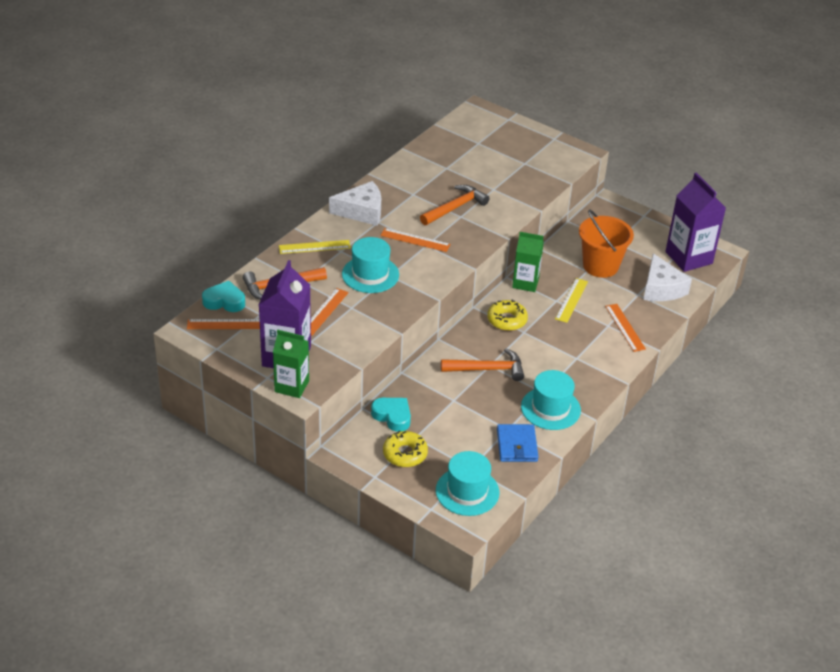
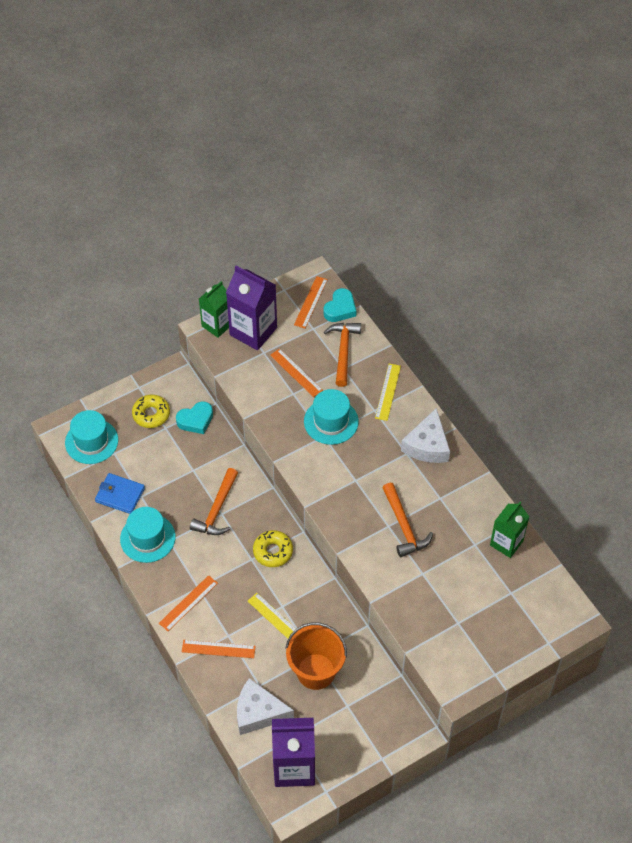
camera: 115 degrees right, 15 degrees up
orange ruler [380,228,451,252] -> orange ruler moved to [159,575,218,631]
green carton [512,232,544,292] -> green carton moved to [490,502,529,558]

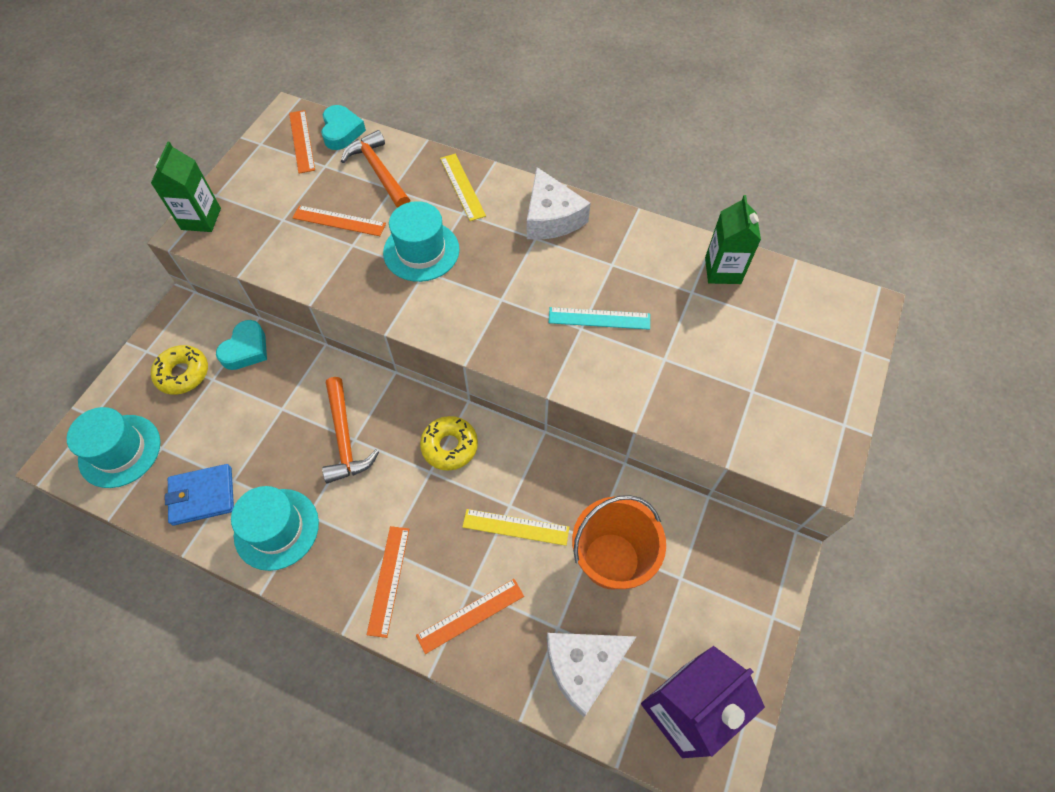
camera: 35 degrees left, 5 degrees up
purple carton [226,266,277,350] -> none
orange hammer [382,483,433,557] -> turquoise ruler [549,307,650,330]

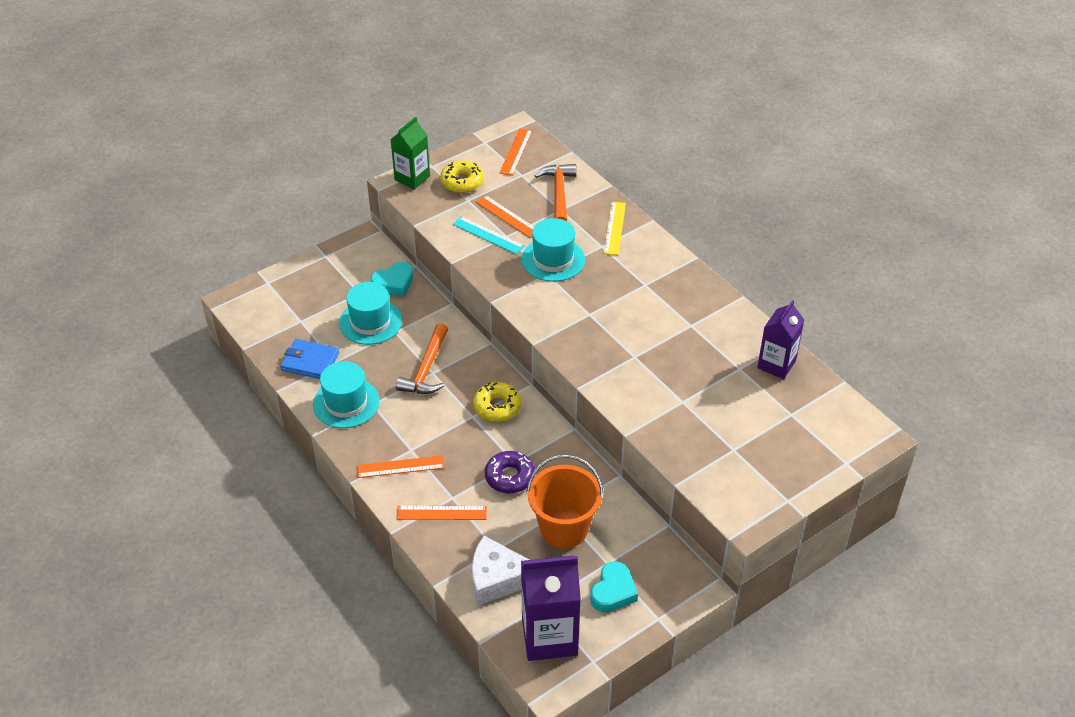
camera: 30 degrees right, 15 degrees down
turquoise hat [67,407,160,488] -> turquoise hat moved to [339,282,402,345]
yellow donut [151,345,208,395] -> yellow donut moved to [440,161,484,193]
turquoise heart [321,105,366,150] -> turquoise heart moved to [590,561,638,613]
orange ruler [367,526,409,638] -> orange ruler turned 45 degrees clockwise [357,455,445,478]
yellow ruler [463,509,569,546] -> purple donut [485,451,535,493]
white cheese [527,167,591,240] -> none
turquoise ruler [549,307,650,330] -> turquoise ruler moved to [453,216,525,254]
green carton [705,195,761,284] -> purple carton [757,300,804,379]

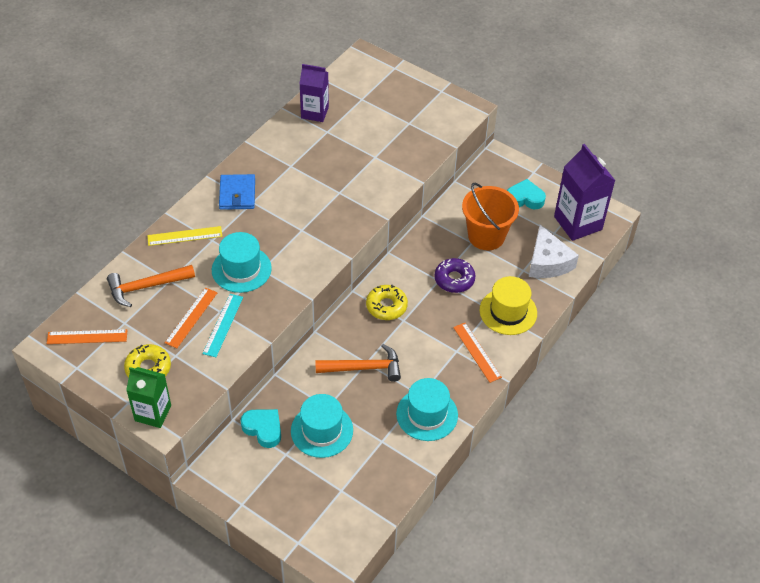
camera: 110 degrees left, 5 degrees up
blue wallet [280,339,339,379] -> blue wallet moved to [219,174,255,210]
orange ruler [397,506,487,520] -> yellow hat [480,276,537,335]

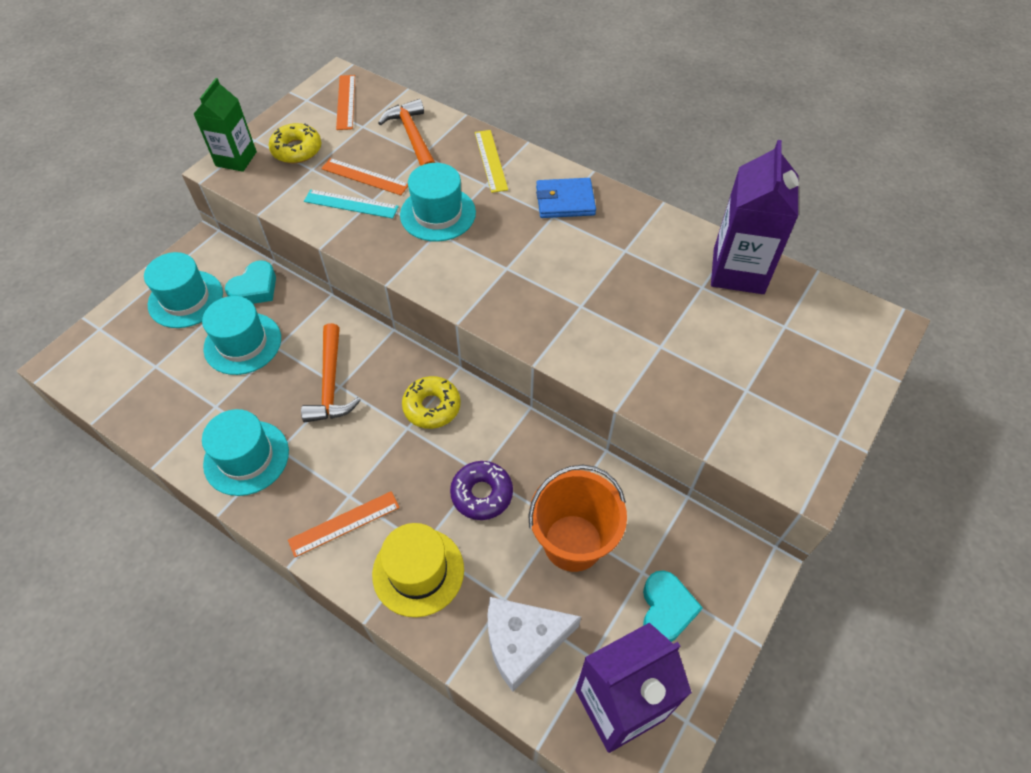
camera: 90 degrees right, 5 degrees up
purple carton [299,64,329,122] -> purple carton [711,140,799,294], size x1.53
none -> turquoise hat [144,252,223,328]

